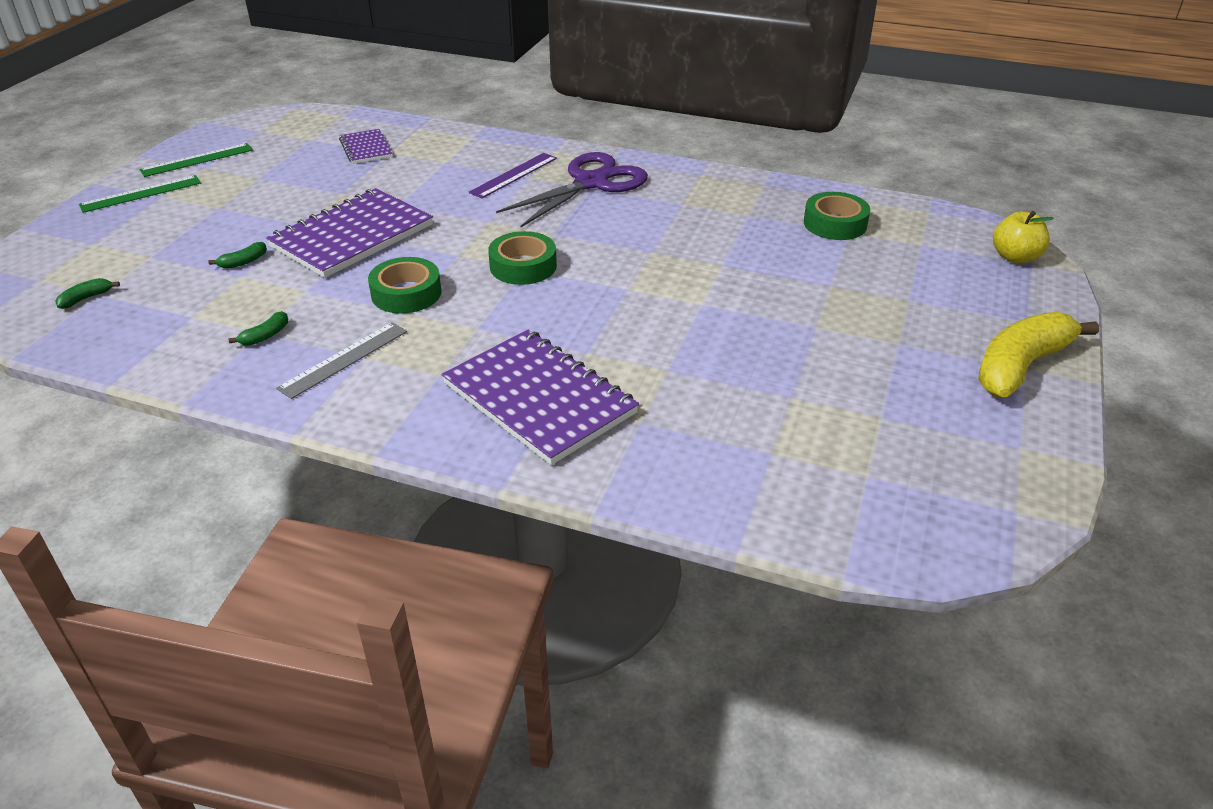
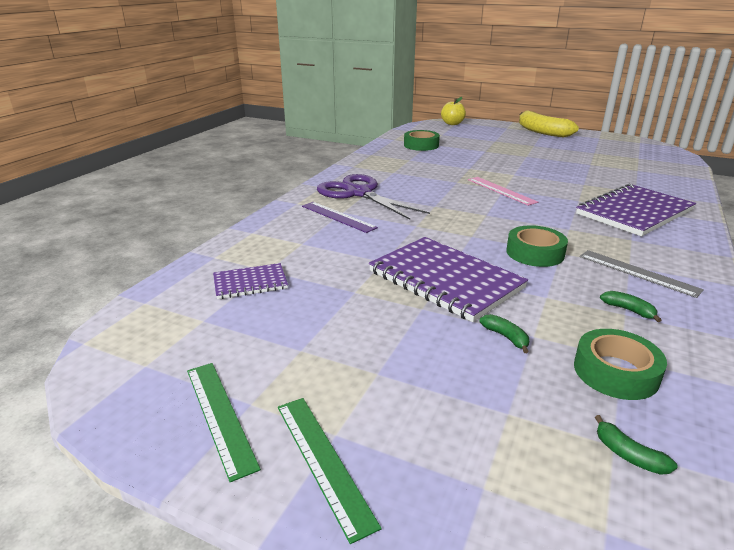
camera: 85 degrees left, 10 degrees down
green tape [488,231,557,285] -> green tape moved to [574,329,667,400]
none -> pink ruler [468,177,538,206]

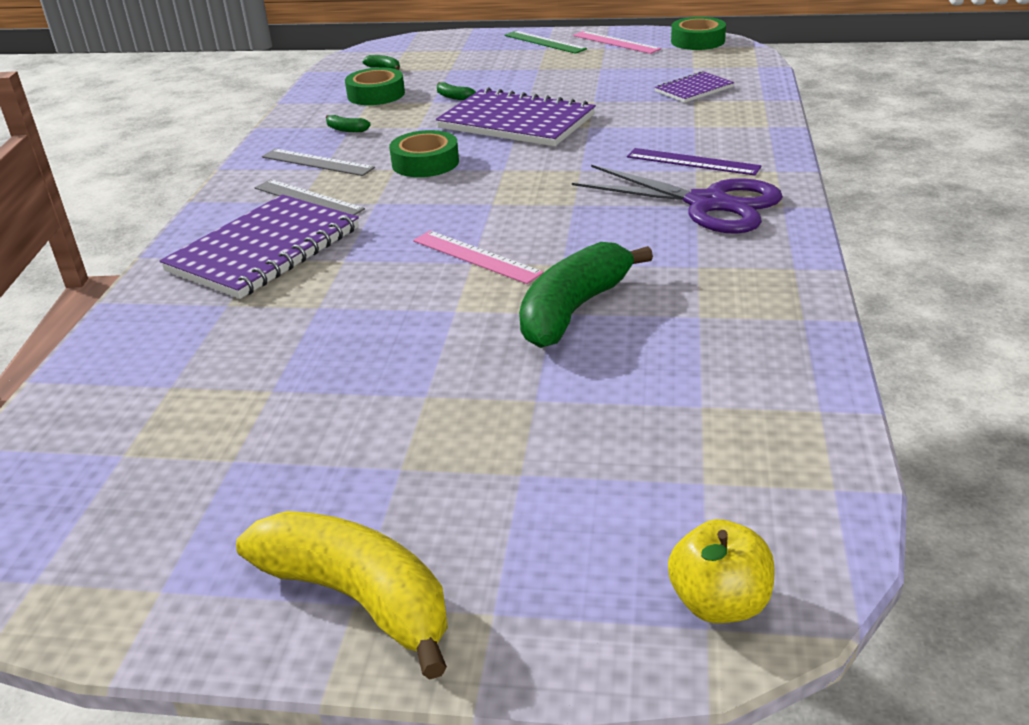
camera: 165 degrees right, 5 degrees up
green ruler [187,363,261,482] -> pink ruler [573,31,661,54]
green tape [404,130,440,151] -> green tape moved to [671,17,726,50]
none -> grey ruler [254,179,365,215]
none -> green banana [519,242,653,348]

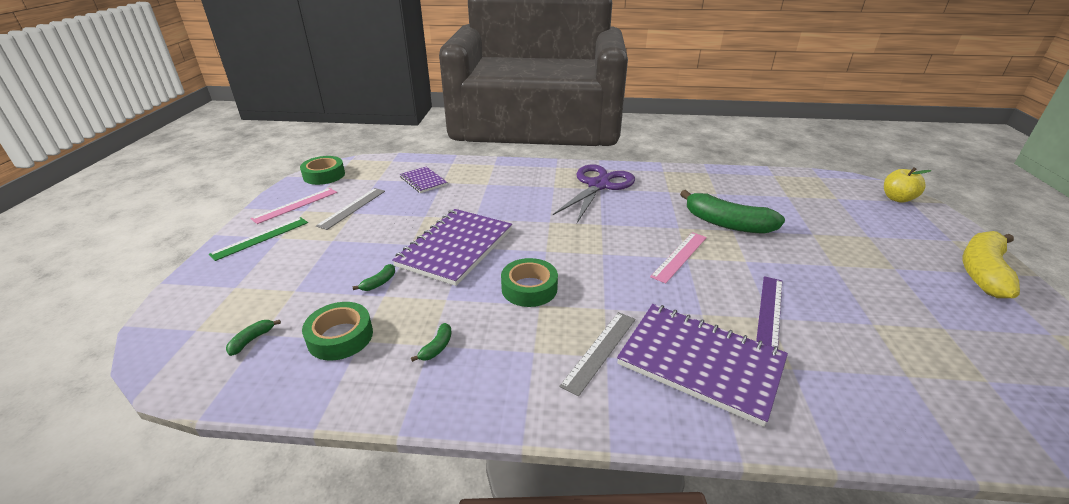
camera: 95 degrees left, 0 degrees up
grey ruler [262,149,375,176] -> grey ruler moved to [316,188,385,230]
purple ruler [627,148,762,175] -> purple ruler moved to [756,276,782,348]

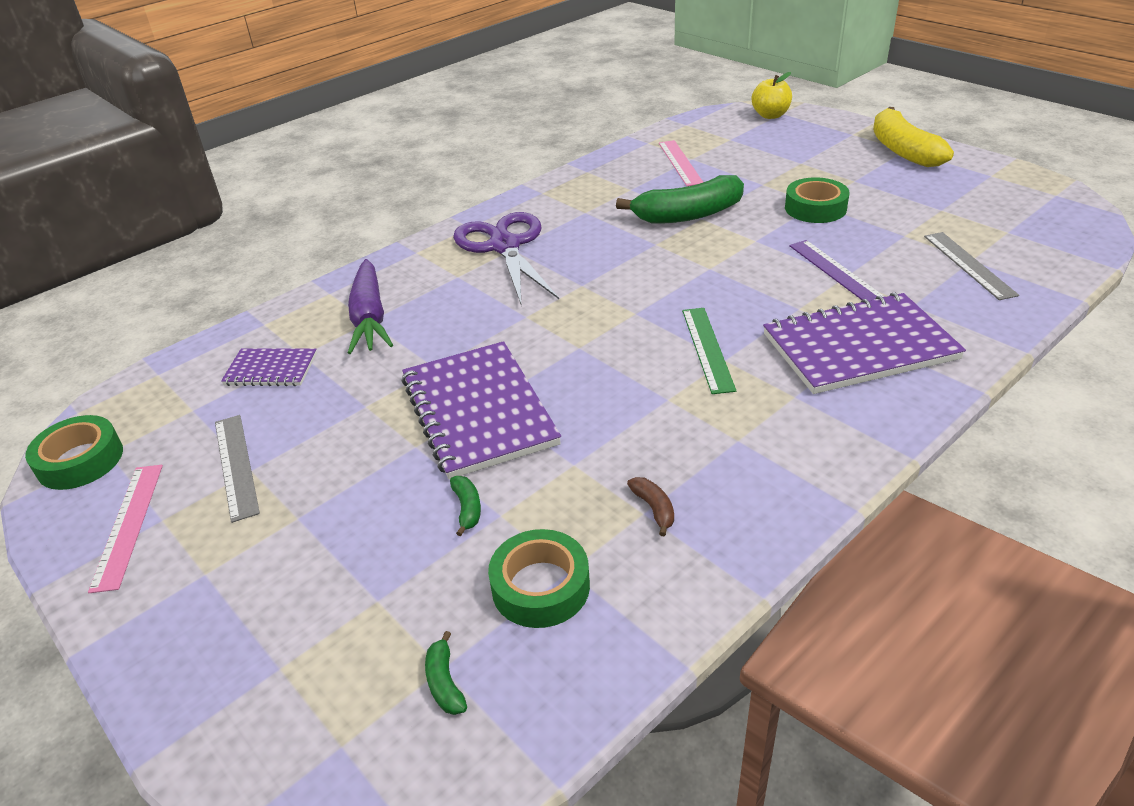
camera: 45 degrees left, 5 degrees up
green ruler [209,217,308,261] -> green ruler moved to [682,308,736,394]
green banana [411,323,452,362] -> brown banana [627,477,674,536]
green tape [501,258,558,307] -> green tape moved to [785,177,849,223]
grey ruler [559,312,635,397] -> grey ruler moved to [924,232,1019,300]
pink ruler [650,232,707,284] -> pink ruler moved to [659,140,703,186]
none -> purple carrot [348,259,393,354]

